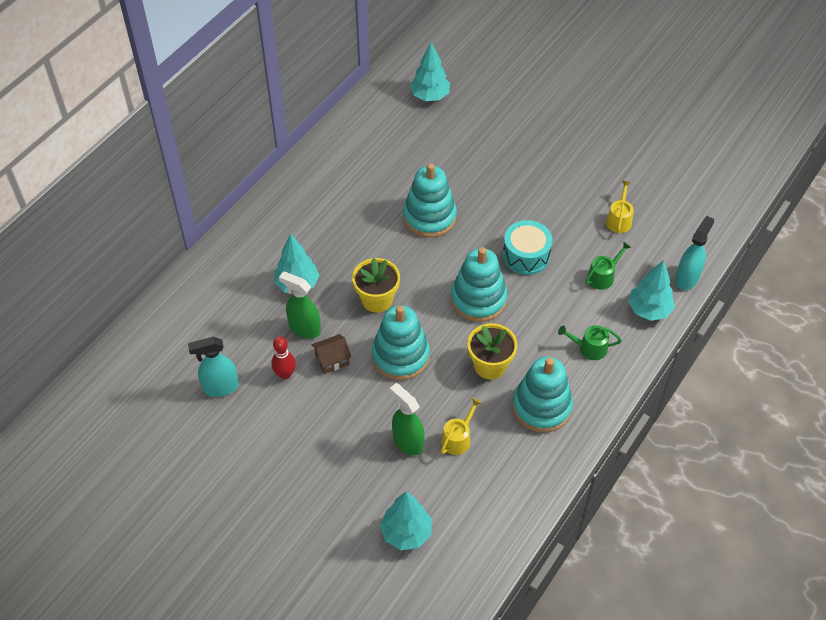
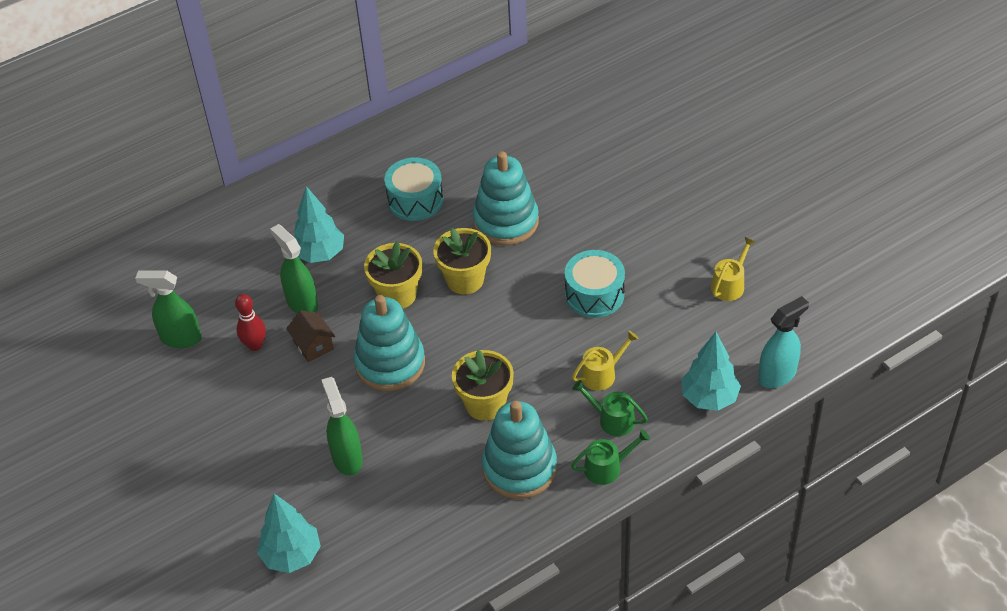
camera: 25 degrees right, 5 degrees down
turquoise spray bottle [188,337,239,397] -> green spray bottle [135,270,202,348]
brown house [312,334,351,374] -> brown house turned 60 degrees clockwise [286,310,335,362]
turquoise tree [410,42,450,101] -> none
yellow watering can [441,398,482,455] -> yellow watering can moved to [572,331,639,391]
turquoise stacking toy [451,247,507,322] -> none
green watering can [585,241,631,290] -> green watering can moved to [571,429,650,485]
none -> turquoise drum [385,157,444,221]
none -> yellow flower pot [433,228,491,294]

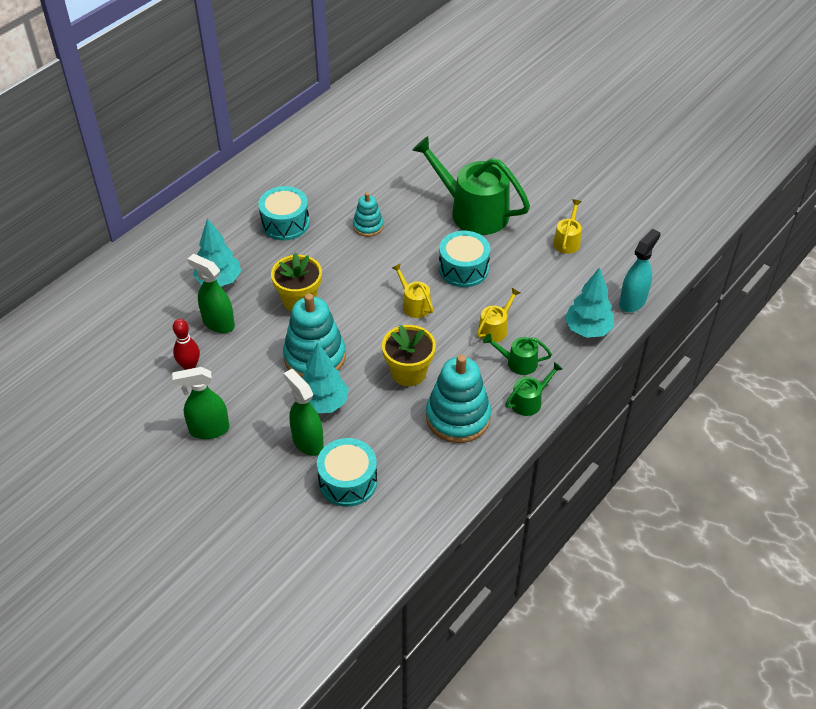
camera: 20 degrees left, 0 degrees up
green spray bottle [135,270,202,348] -> green spray bottle moved to [172,367,229,439]
turquoise tree [257,494,321,573] -> turquoise tree moved to [302,343,349,413]
brown house [286,310,335,362] -> none
yellow flower pot [433,228,491,294] -> none
turquoise stacking toy [473,151,539,245] -> turquoise stacking toy [353,192,383,237], size x0.54
none -> turquoise drum [317,438,377,507]
none -> yellow watering can [392,263,433,318]
none -> green watering can [412,136,530,235]

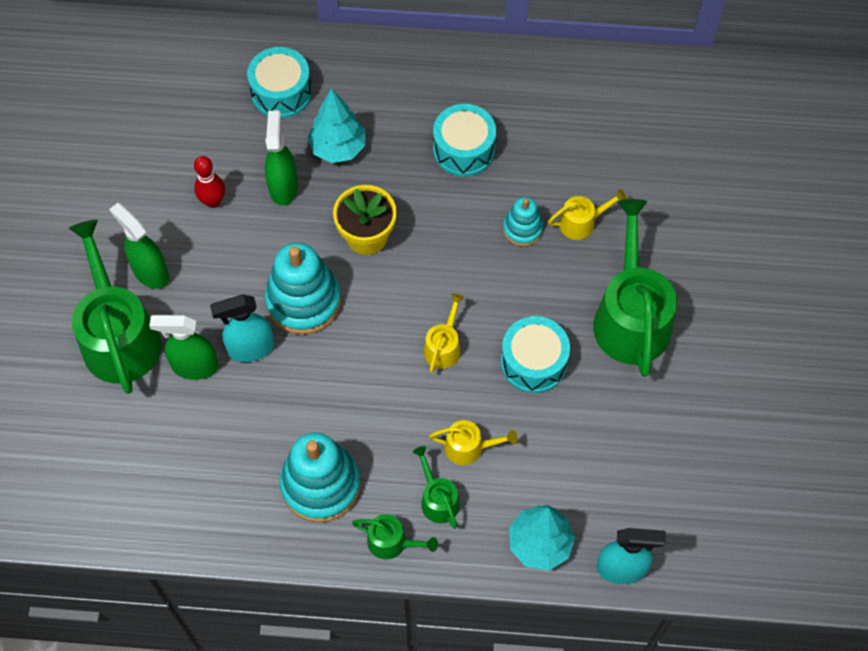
camera: 55 degrees right, 15 degrees up
green spray bottle [284,369,324,456] -> green spray bottle turned 105 degrees counterclockwise [149,315,219,380]
turquoise tree [302,343,349,413] -> turquoise spray bottle [210,295,274,362]
turquoise drum [317,438,377,507] -> turquoise drum moved to [247,47,312,118]
yellow flower pot [382,325,436,386] -> none
yellow watering can [553,199,582,254] -> yellow watering can moved to [548,189,627,240]
none -> green watering can [69,220,161,394]

